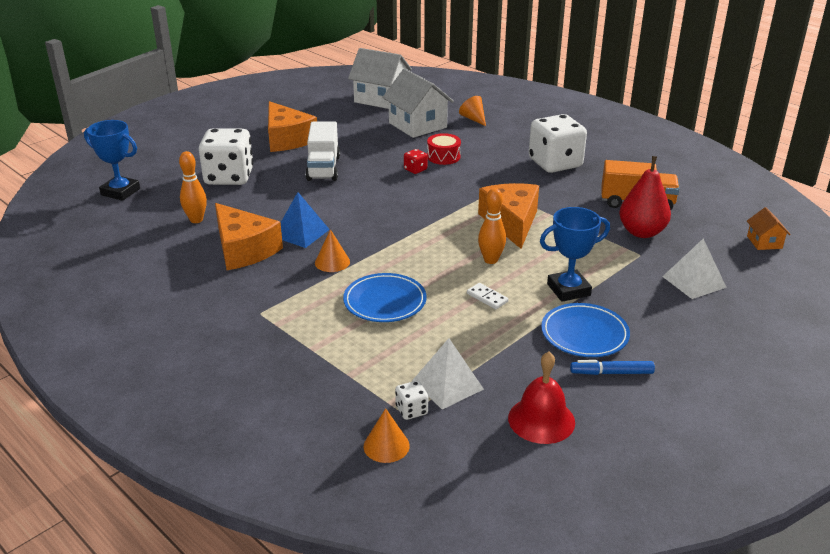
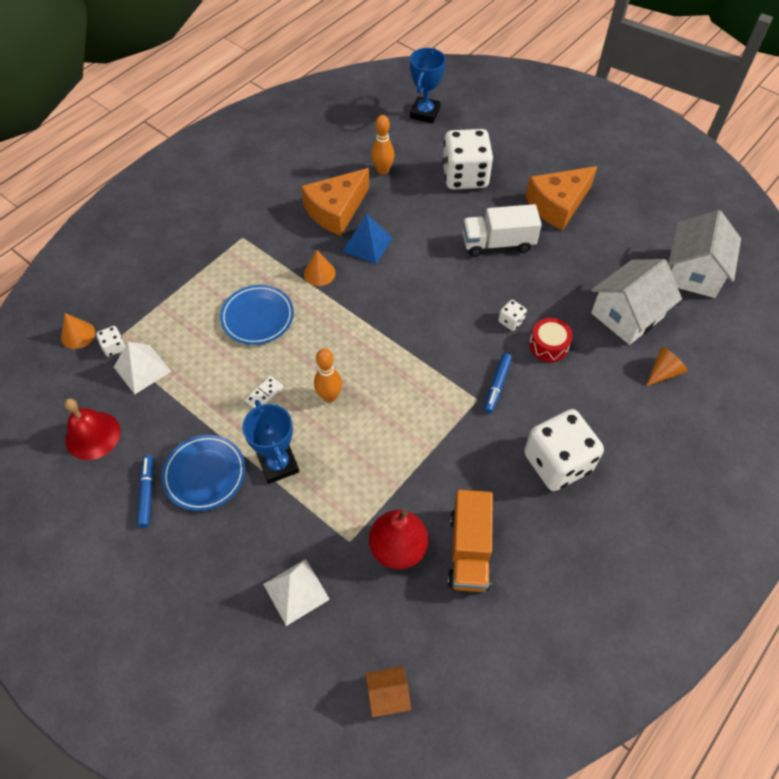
camera: 85 degrees right, 25 degrees up
red dice [404,149,428,174] -> white dice [498,300,527,331]
orange cheese [478,183,539,249] -> none
none -> blue marker [484,353,512,413]

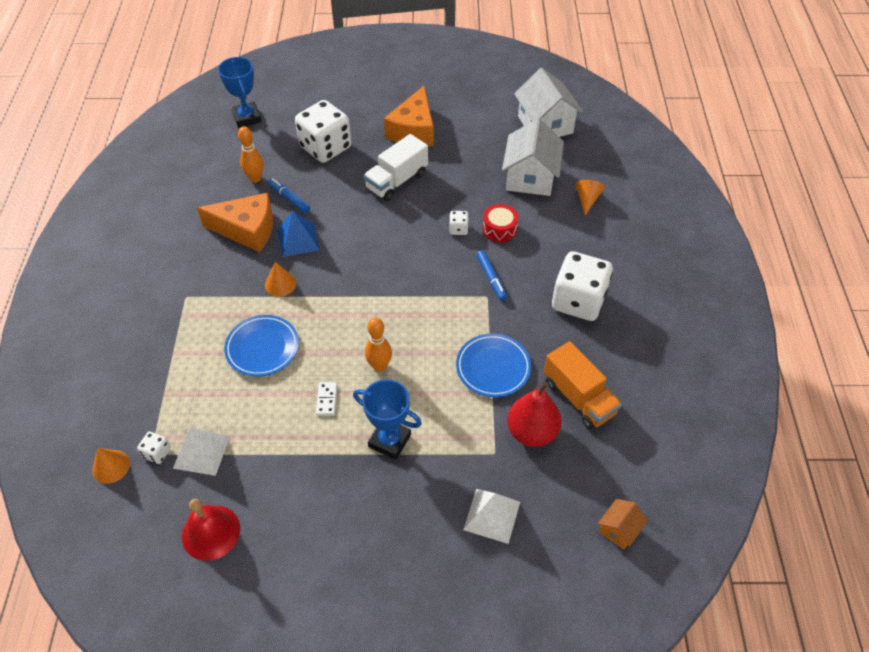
camera: 40 degrees left, 5 degrees down
blue marker [137,455,153,528] -> blue marker moved to [268,178,310,213]
blue plate [162,435,245,511] -> blue plate moved to [456,334,531,397]
orange cheese [301,168,369,236] -> orange cheese turned 90 degrees counterclockwise [197,193,273,252]

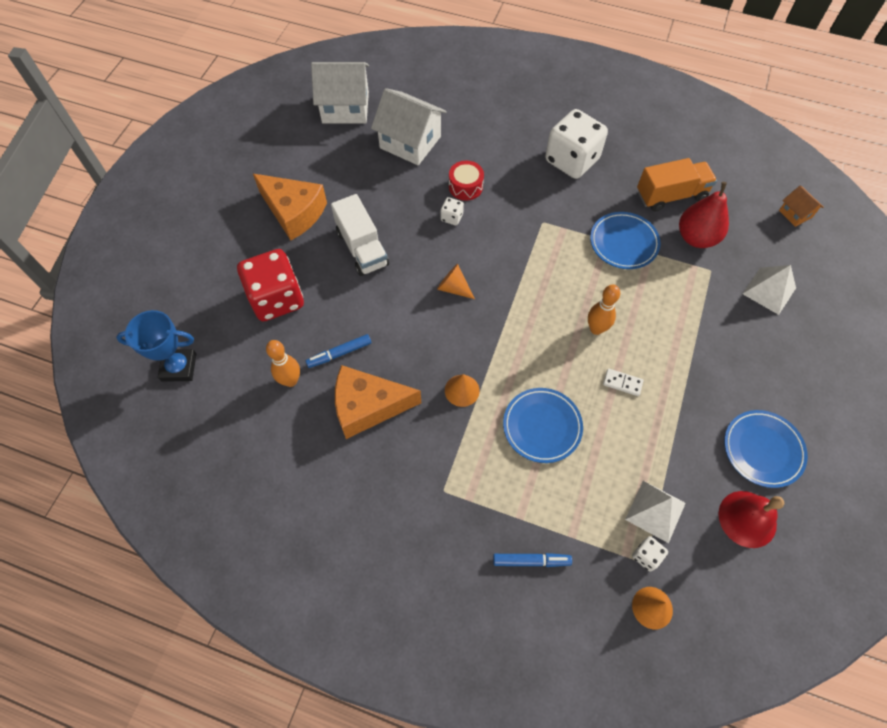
camera: 70 degrees left, 10 degrees up
orange cheese [197,193,273,252] -> orange cheese turned 120 degrees counterclockwise [335,365,421,439]
blue pyramid [278,210,320,257] -> none
white dice [295,100,351,163] -> red dice [237,249,304,321]
blue trophy [353,379,422,460] -> none
blue marker [477,250,507,301] -> blue marker moved to [493,553,572,567]
orange cone [575,180,605,216] -> orange cone moved to [437,264,475,299]
none -> blue plate [724,410,808,488]

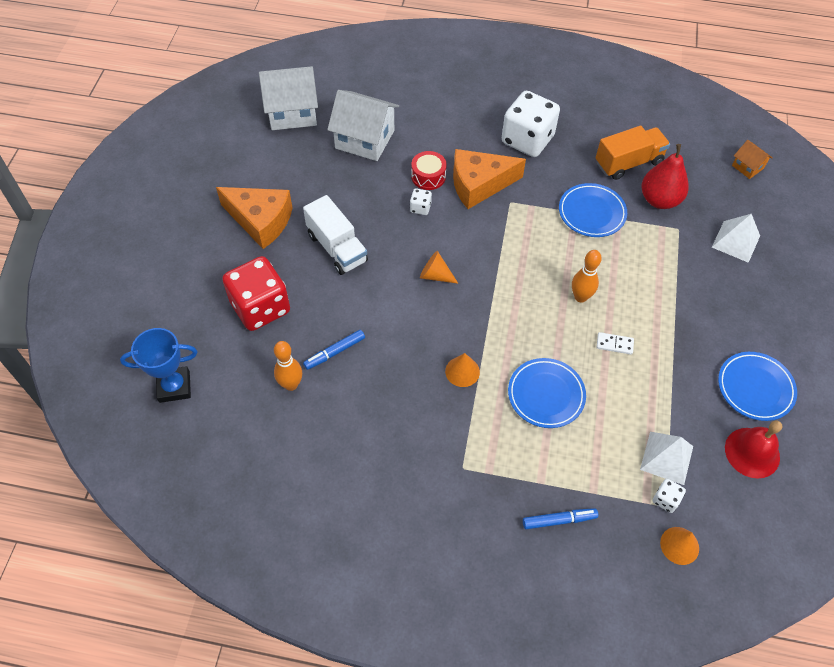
camera: 10 degrees left, 5 degrees down
orange cheese [335,365,421,439] -> orange cheese moved to [453,149,526,209]

